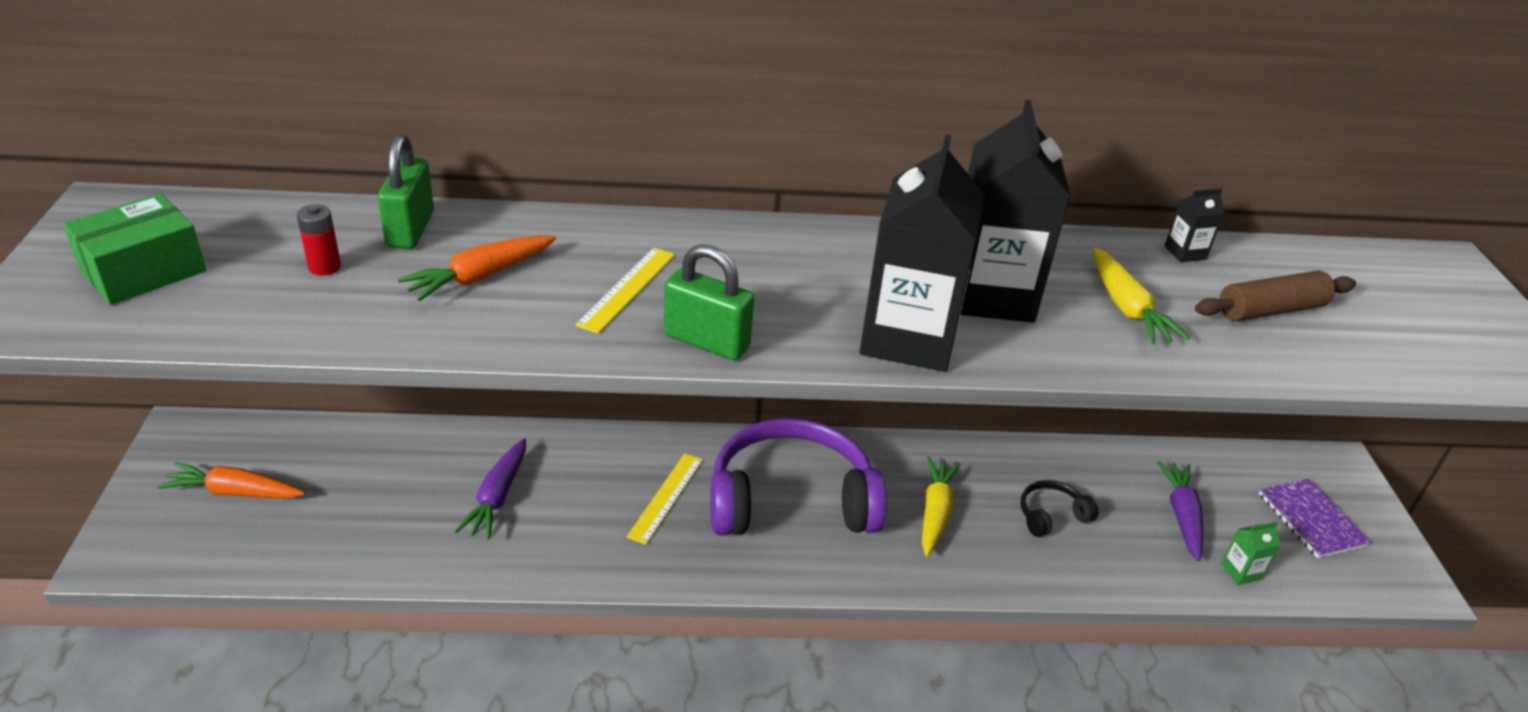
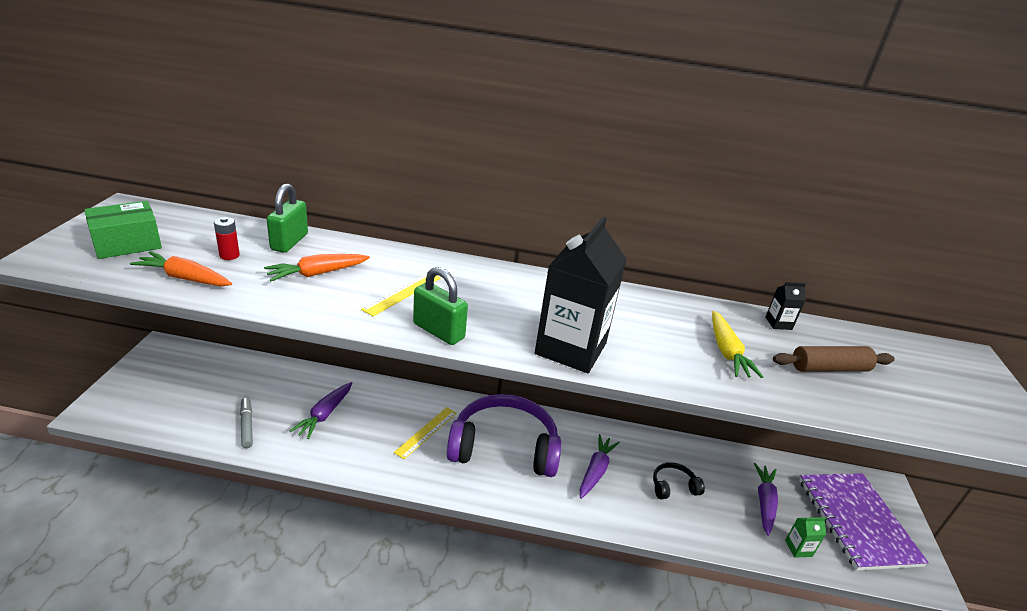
camera: 10 degrees right, 5 degrees down
orange carrot [157,462,305,499] -> orange carrot moved to [130,252,232,286]
yellow carrot [922,456,960,556] -> purple carrot [580,434,620,499]
black carton [960,100,1071,323] -> none
purple notebook [1259,479,1370,558] -> purple notebook [799,473,929,571], size x1.72
none -> grey marker [240,397,253,448]

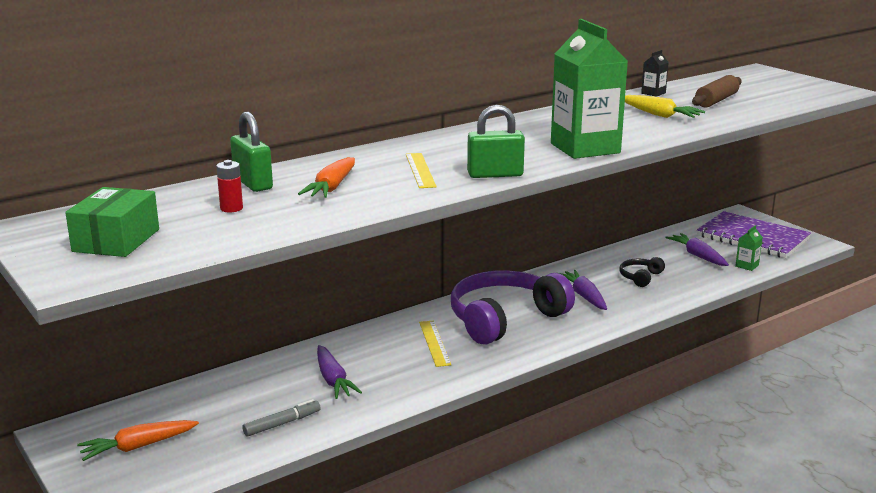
camera: 40 degrees left, 10 degrees down
orange carrot [130,252,232,286] -> orange carrot moved to [77,420,199,461]
grey marker [240,397,253,448] -> grey marker turned 120 degrees clockwise [242,399,321,437]
black carton [535,216,627,373] -> green carton [551,19,628,159]

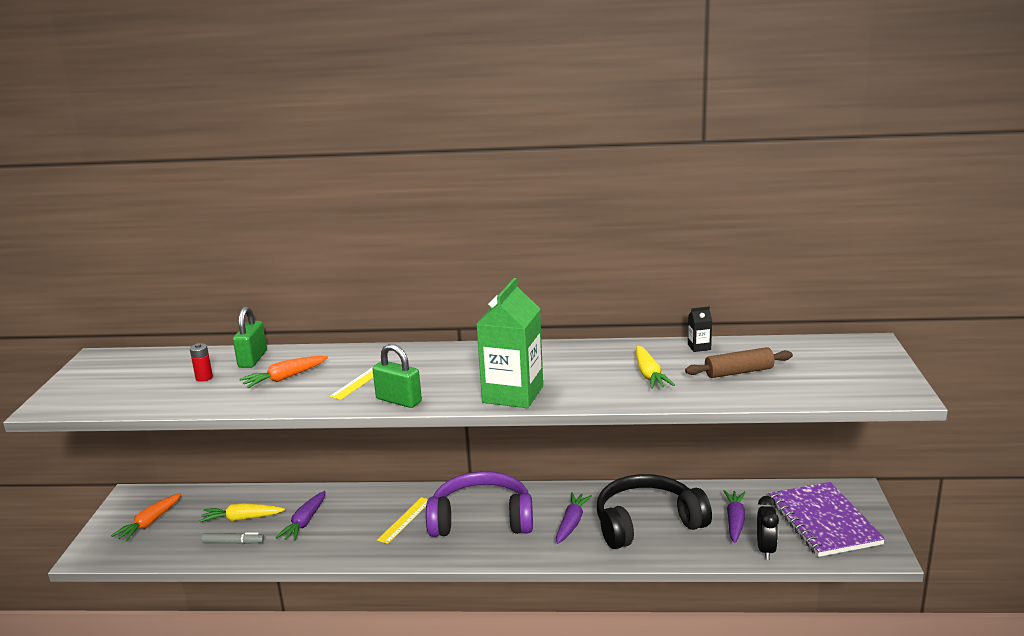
camera: 40 degrees right, 0 degrees up
green box [65,187,159,257] -> none
orange carrot [77,420,199,461] -> orange carrot turned 75 degrees counterclockwise [111,493,181,541]
black headphones [619,257,665,287] -> black headphones [597,474,712,549], size x2.34
green carton [735,225,763,271] -> black clock [757,496,779,560]
none -> yellow carrot [199,503,285,522]

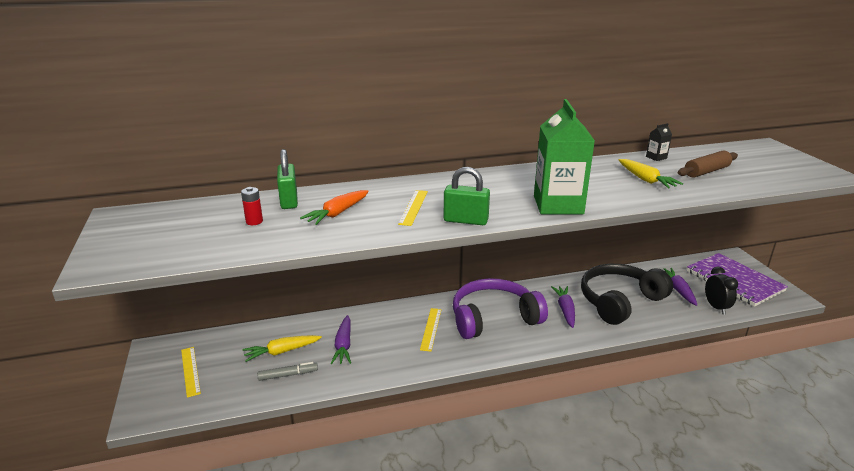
camera: 20 degrees left, 5 degrees up
orange carrot [111,493,181,541] -> yellow ruler [181,347,201,398]

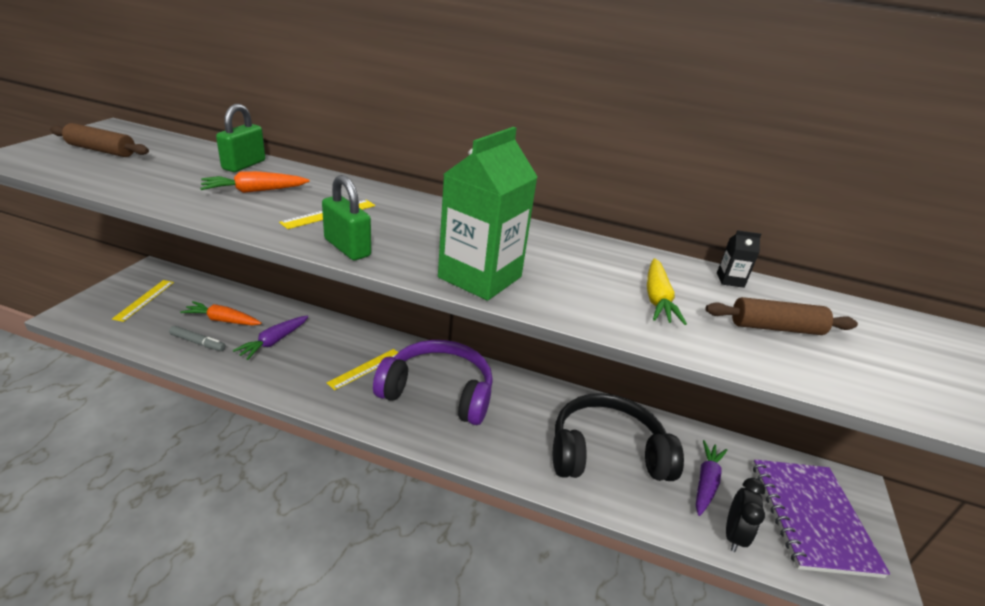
camera: 30 degrees right, 5 degrees up
red battery [241,187,263,225] -> none
yellow carrot [243,335,322,362] -> orange carrot [180,301,262,325]
purple carrot [551,286,575,328] -> none
none -> brown rolling pin [50,123,149,157]

